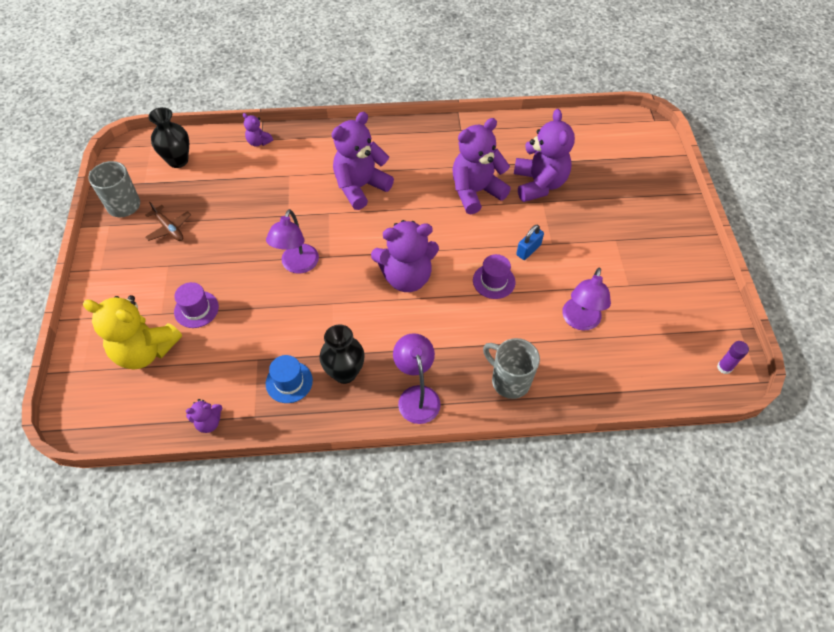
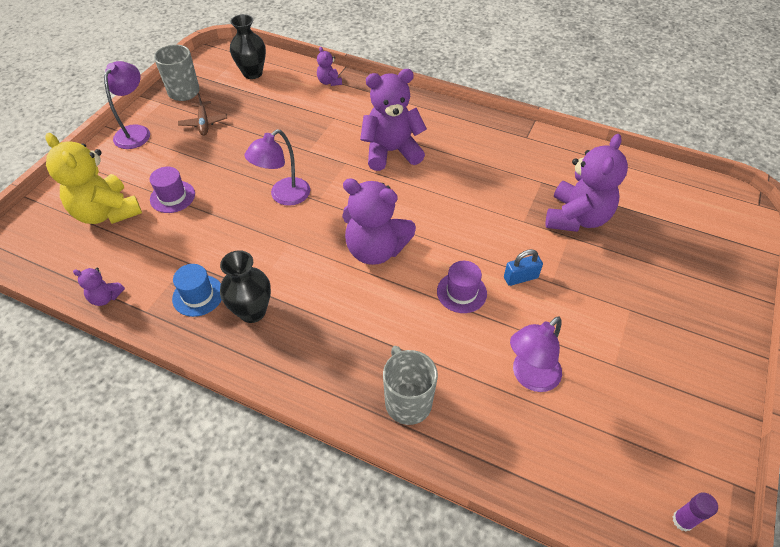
camera: 30 degrees right, 5 degrees down
purple lamp [393,333,441,424] -> purple lamp moved to [104,61,150,149]
purple teddy bear [452,118,511,214] -> none

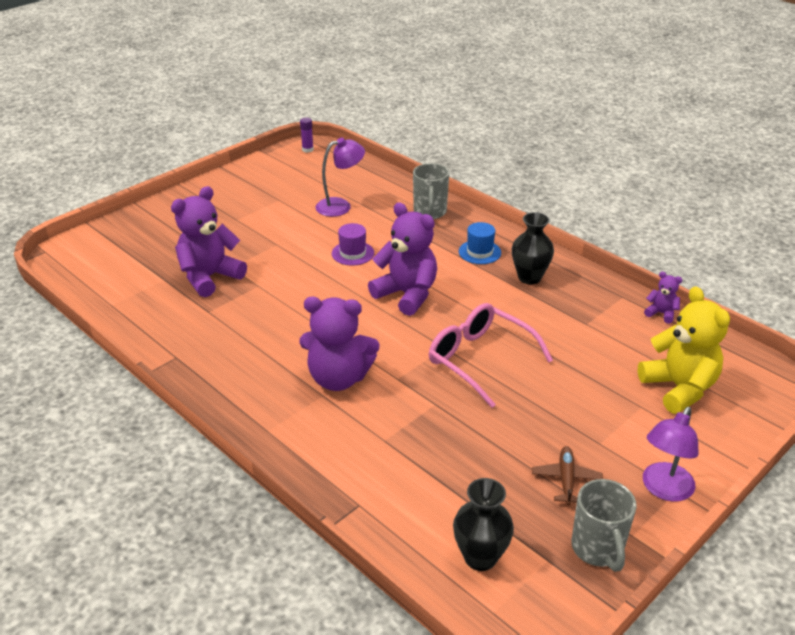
camera: 160 degrees left, 15 degrees down
purple hat [150,167,195,213] -> none
blue hat [172,264,221,317] -> blue hat moved to [459,222,501,264]
purple lamp [244,129,310,206] -> pink glasses [429,303,553,408]
purple teddy bear [317,47,342,86] -> none
blue padlock [504,249,543,286] -> none

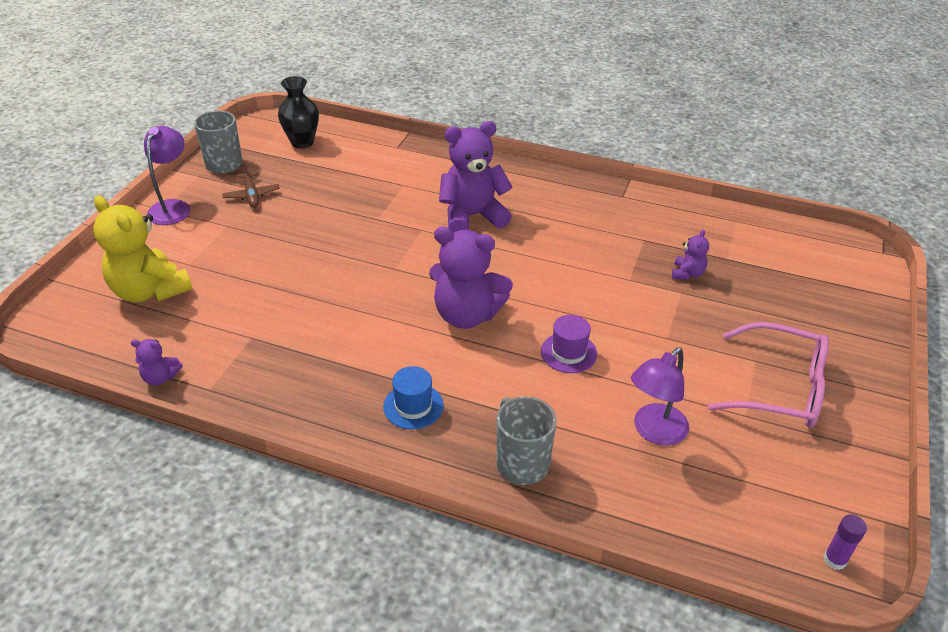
camera: 155 degrees right, 5 degrees up
purple teddy bear [171,186,247,297] -> purple teddy bear [672,230,709,280], size x0.46
pink glasses [429,303,553,408] -> pink glasses moved to [707,322,829,428]
black vase [512,212,554,284] -> none

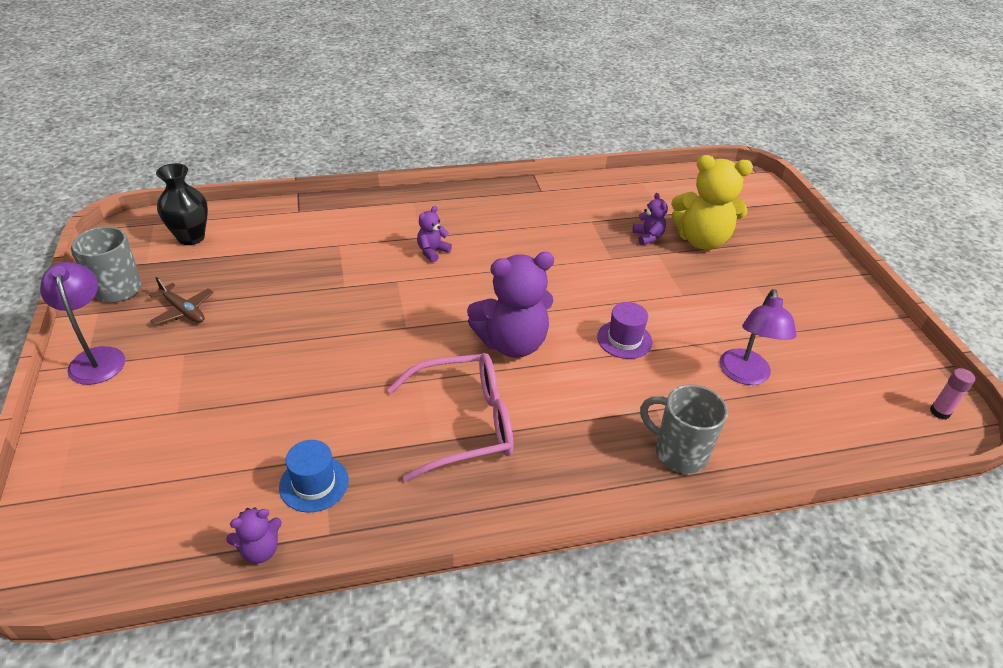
camera: 35 degrees left, 0 degrees up
yellow teddy bear [93,195,192,302] -> yellow teddy bear moved to [671,155,753,250]
blue hat [383,366,444,429] -> blue hat moved to [279,440,349,513]
purple teddy bear [439,121,513,233] -> purple teddy bear [417,206,452,262], size x0.46
pink glasses [707,322,829,428] -> pink glasses moved to [387,353,513,482]
purple glue stick [823,515,867,570] -> pink glue stick [930,368,975,420]

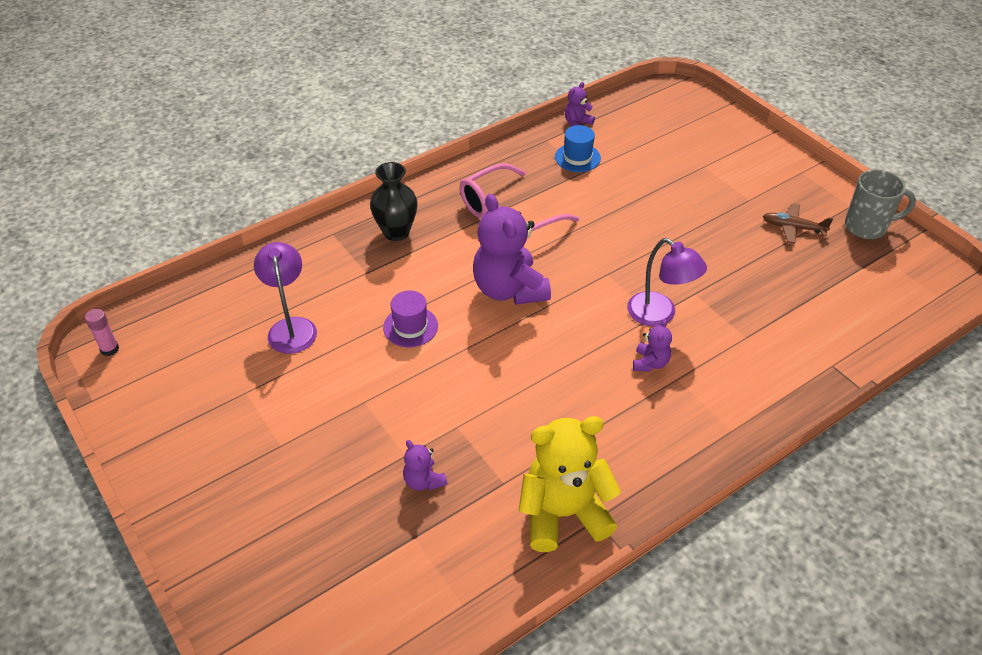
camera: 160 degrees right, 5 degrees up
purple lamp [40,262,125,385] -> purple lamp moved to [627,238,707,327]
black vase [156,163,208,245] -> black vase moved to [370,162,418,241]
purple teddy bear [467,252,554,358] -> purple teddy bear turned 75 degrees counterclockwise [473,194,551,305]
grey mug [640,384,728,474] -> none
yellow teddy bear [671,155,753,250] -> yellow teddy bear moved to [519,416,621,552]

